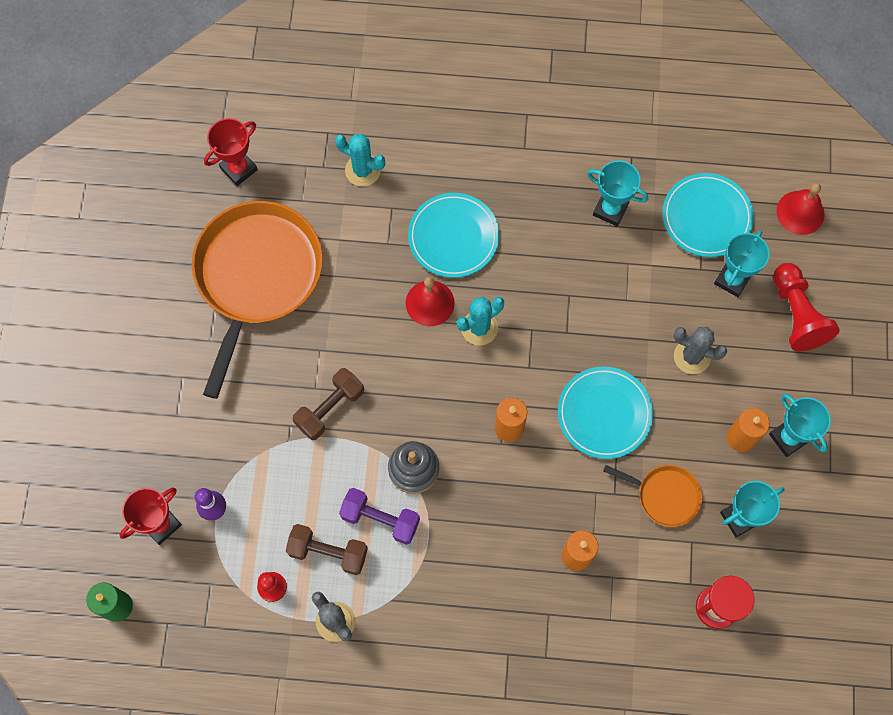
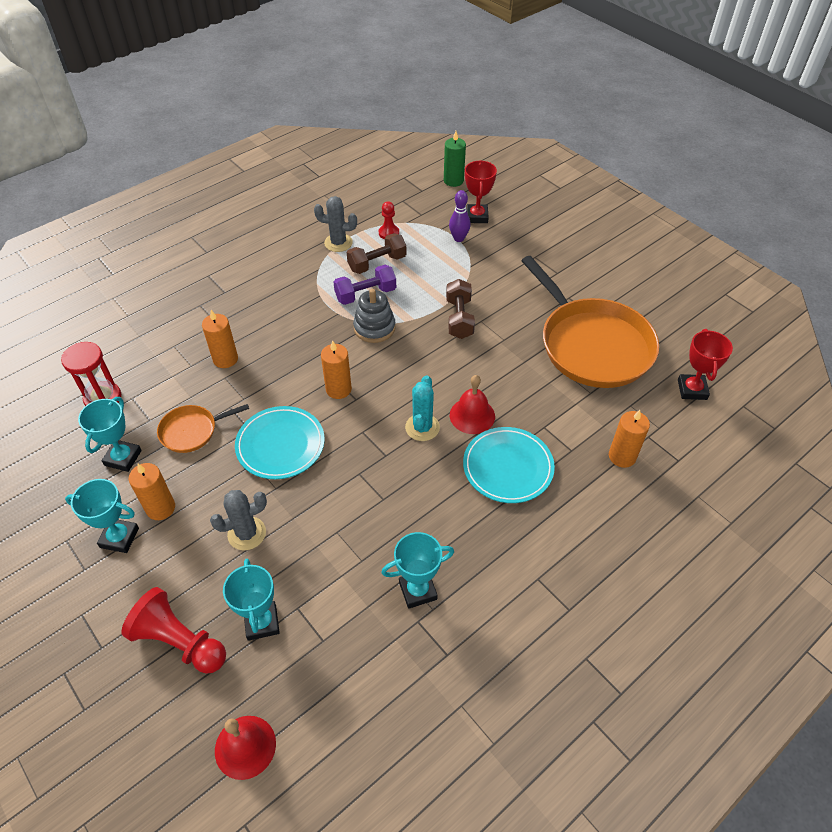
camera: 135 degrees right, 20 degrees down
turquoise cactus [335,134,385,186] -> orange candle [609,410,650,468]
turquoise plate [662,173,754,257] -> none

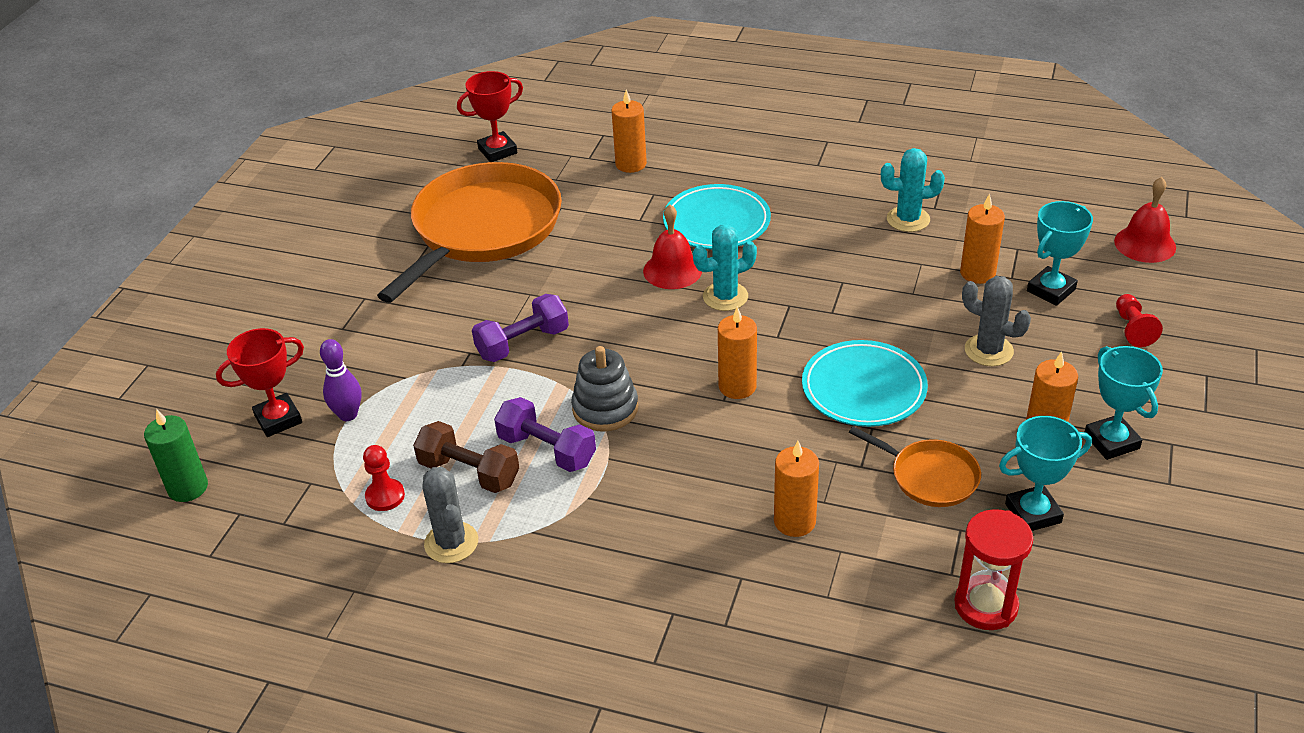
camera: 120 degrees left, 10 degrees down
red pawn [121,587,226,674] -> red pawn [1116,294,1163,347], size x0.56
turquoise trophy [381,532,454,609] -> turquoise cactus [881,148,945,232]
brown dumbbell [446,279,475,339] -> purple dumbbell [472,294,569,362]
none -> orange candle [960,193,1005,284]

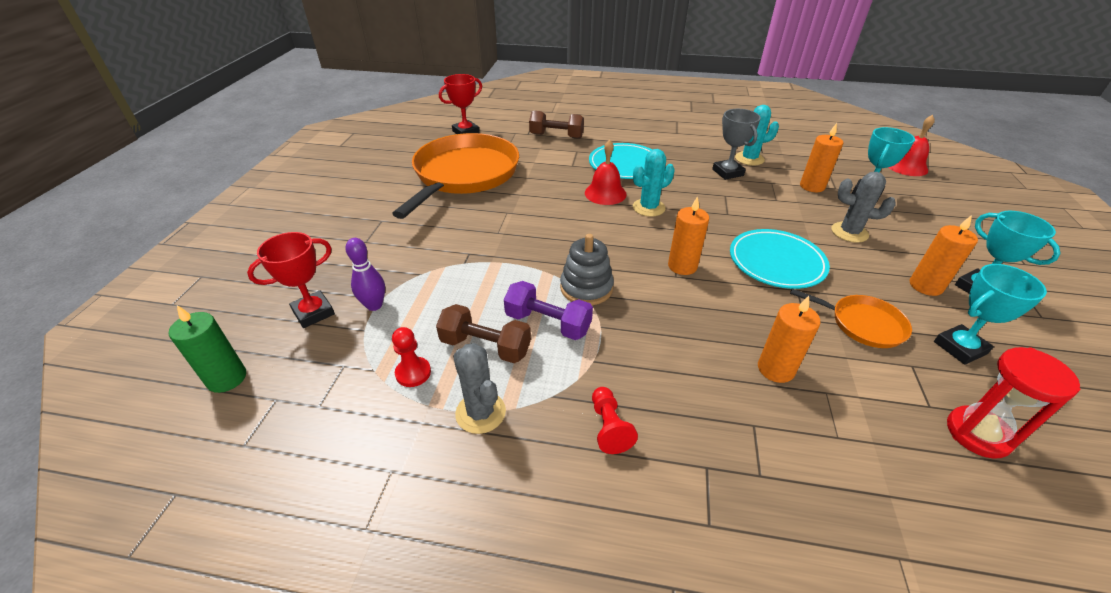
camera: 10 degrees left, 0 degrees up
purple dumbbell [472,294,569,362] -> none
orange candle [612,89,647,173] -> brown dumbbell [529,111,584,139]
red pawn [1116,294,1163,347] -> red pawn moved to [592,387,638,454]
none -> grey trophy [712,109,761,180]

